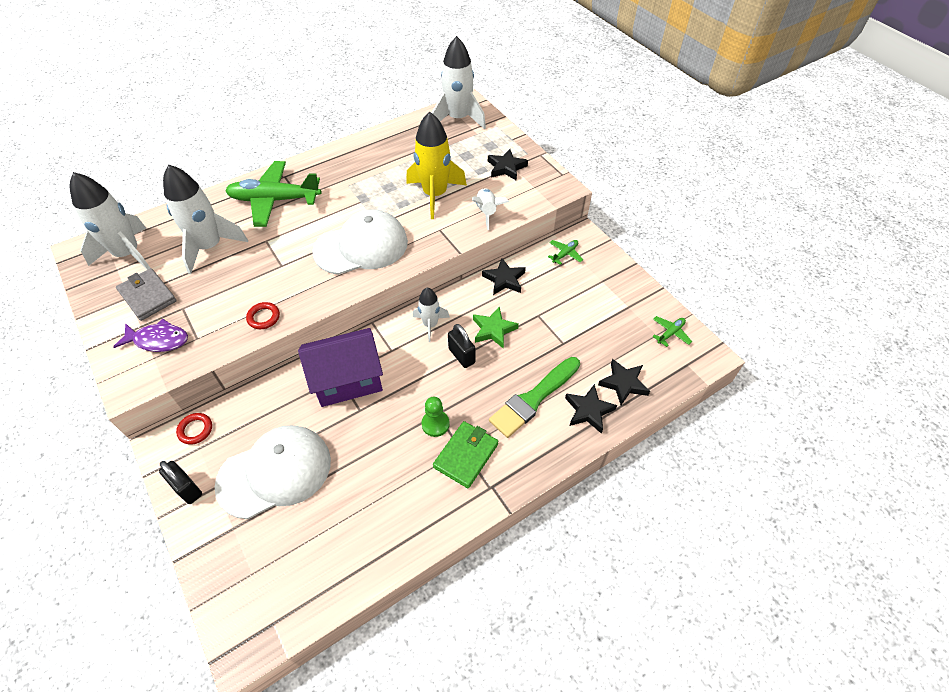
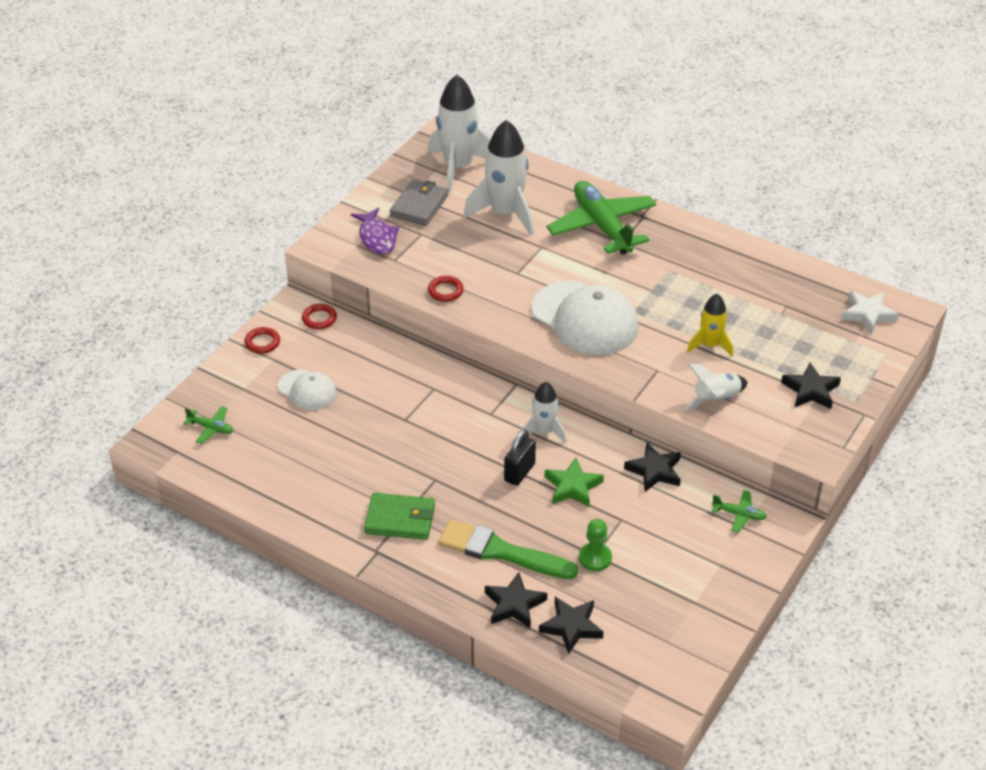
camera: 65 degrees right, 10 degrees down
black padlock [159,461,202,504] -> red ring [244,327,280,354]
white cap [214,425,331,519] -> white cap [278,369,337,410], size x0.54
purple house [298,328,383,407] -> none
yellow rocket [406,112,467,219] -> yellow rocket [687,294,733,357], size x0.56
green pawn [422,397,450,437] -> green pawn moved to [579,519,612,571]
white rocket [431,36,486,129] -> white star [841,291,899,334]
green plane [652,316,692,347] -> green plane moved to [183,406,233,444]

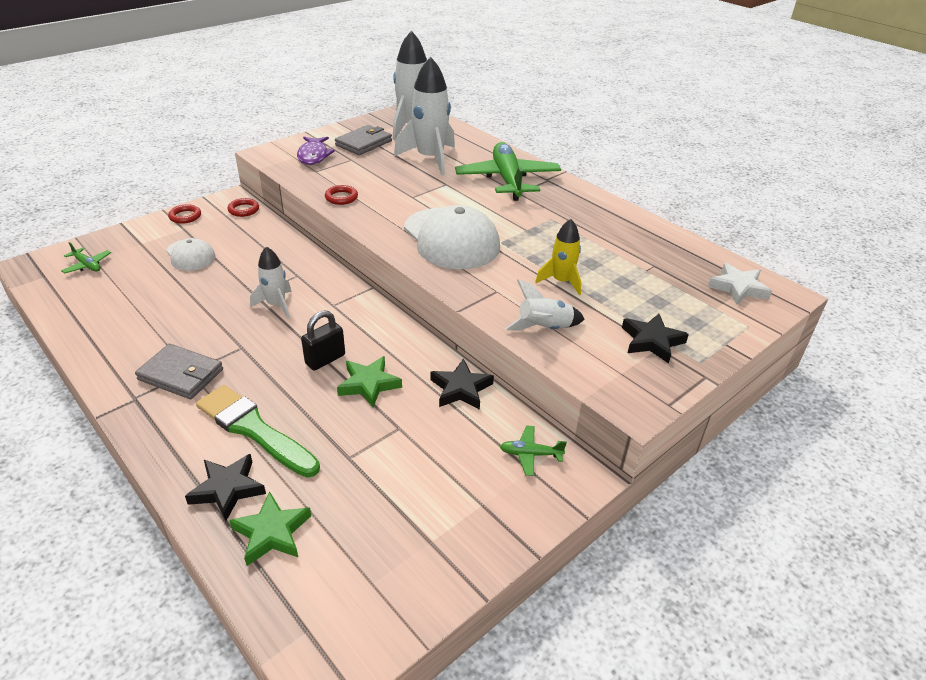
camera: 15 degrees right, 5 degrees down
green wallet [364,493,435,540] -> grey wallet [135,344,223,399]
white rocket [522,382,567,444] -> white rocket moved to [250,246,292,318]
black star [539,597,603,654] -> green star [229,492,311,566]
green pawn [579,519,612,571] -> none
green plane [712,490,767,533] -> green plane turned 150 degrees clockwise [500,425,567,476]

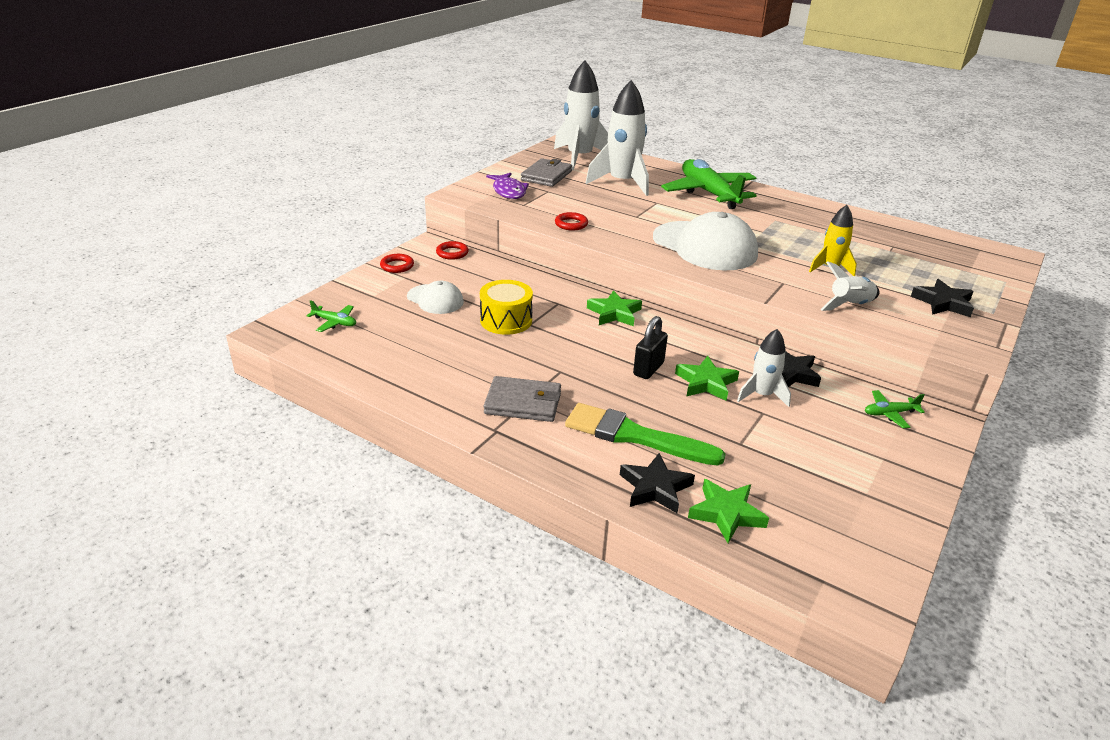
camera: 15 degrees left, 5 degrees down
white rocket [250,246,292,318] -> white rocket moved to [737,329,791,407]
white star [708,263,772,305] -> none
none -> yellow drum [480,280,533,335]
none -> green star [587,290,642,326]

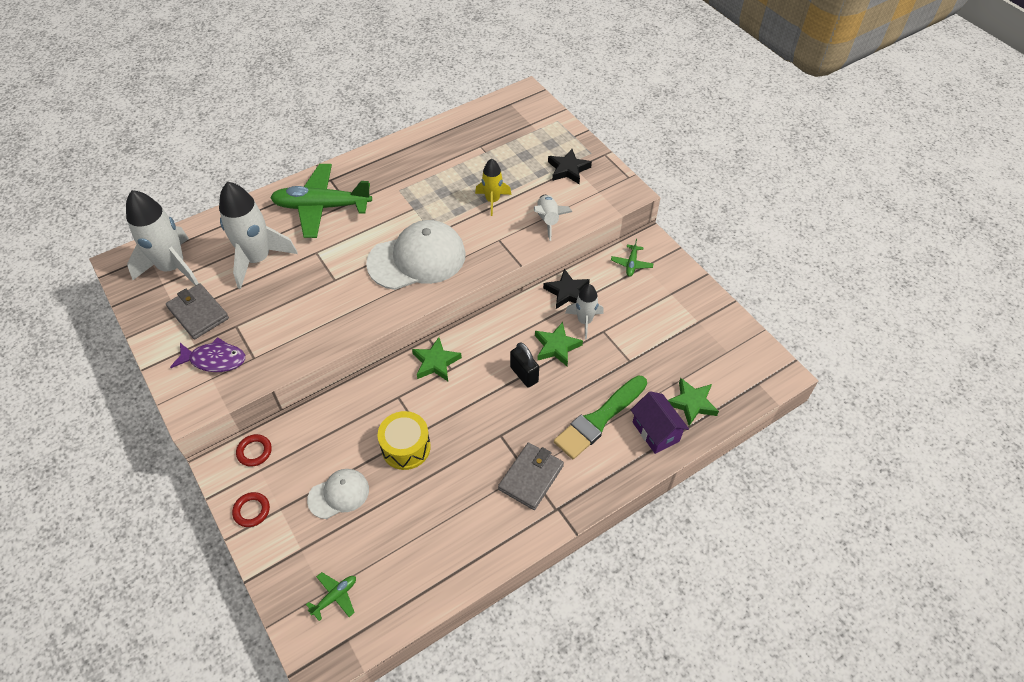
camera: 65 degrees left, 20 degrees up
red ring [555,212,588,231] -> none
black star [620,453,695,513] -> purple house [631,391,689,454]

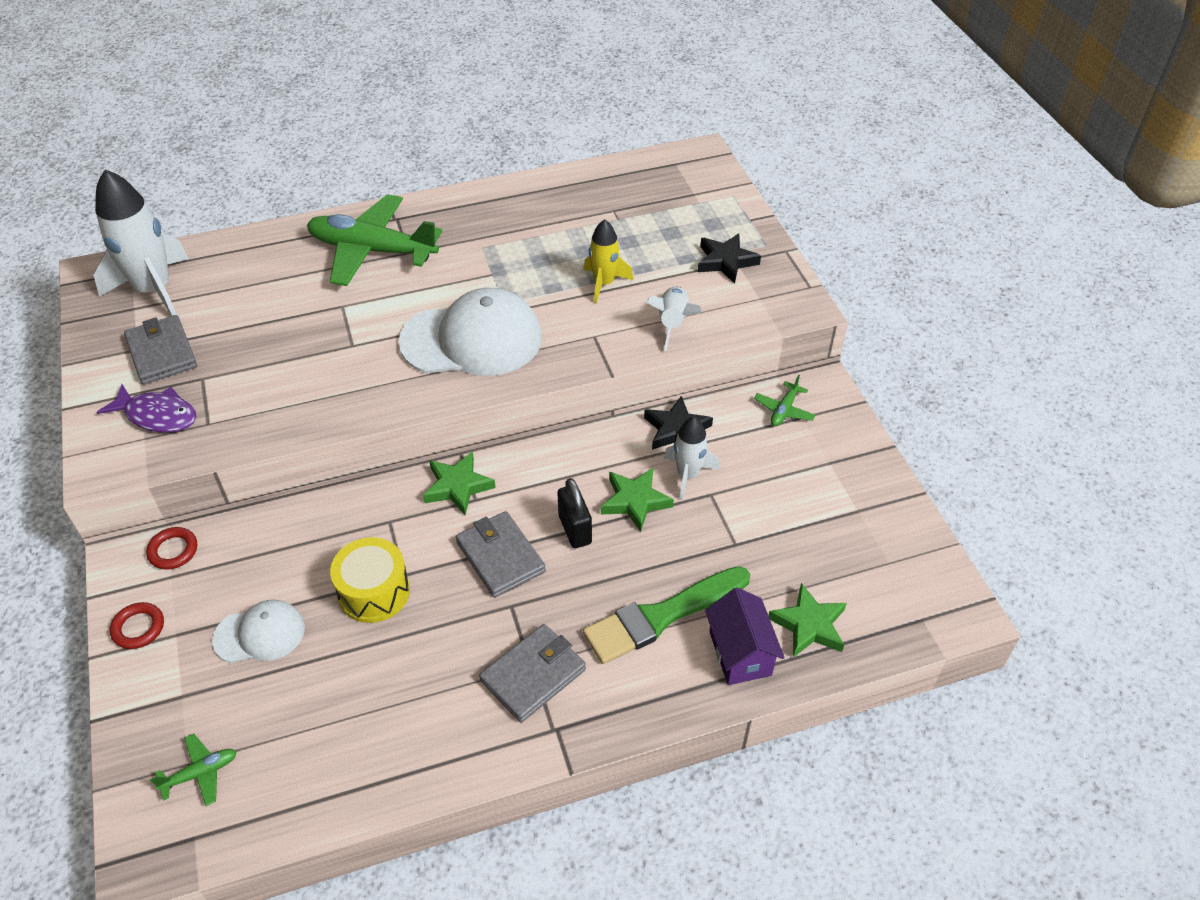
camera: 15 degrees right, 5 degrees down
white rocket [219,182,298,289] -> none
none -> grey wallet [456,511,546,598]

